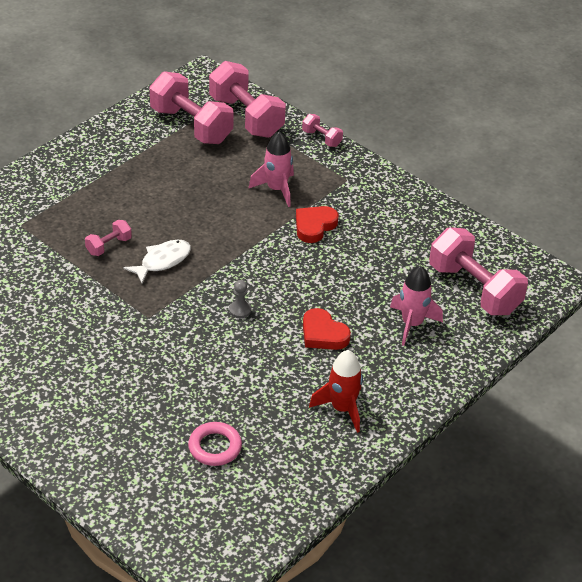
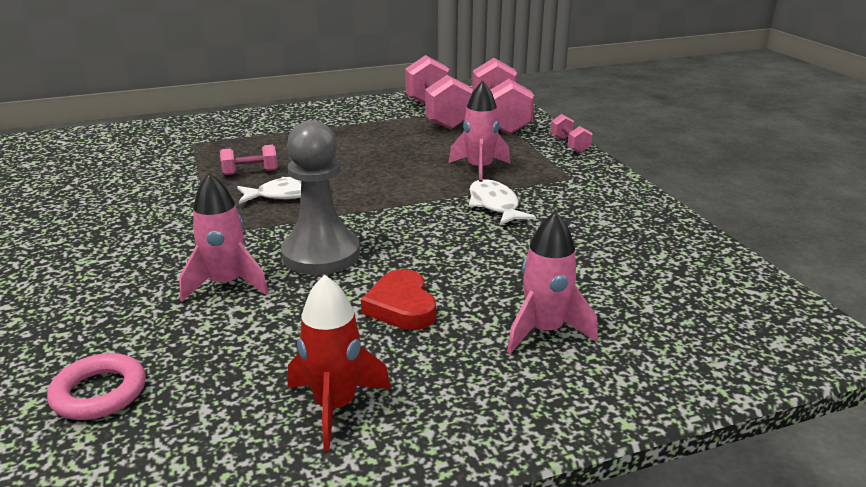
camera: 30 degrees right, 15 degrees down
grey pawn [229,280,251,318] -> grey pawn [281,120,360,275], size x2.47
red heart [296,206,338,243] -> white fish [469,179,536,225]
pink dumbbell [429,227,528,315] -> none
none -> pink rocket [179,173,269,302]

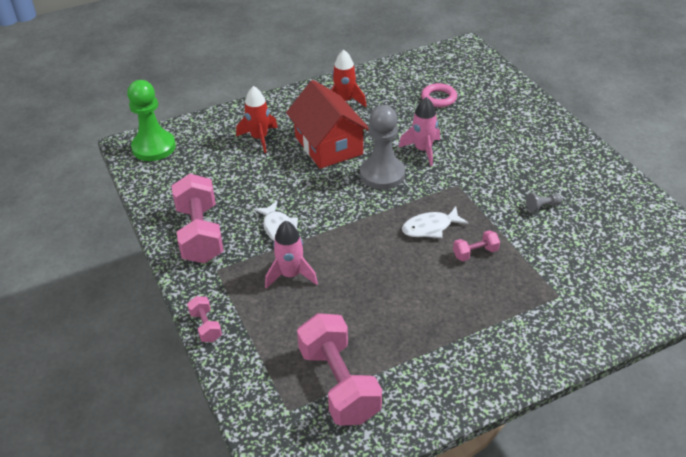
camera: 175 degrees right, 15 degrees up
red heart [361,269,436,330] -> red house [286,80,369,169]
pink dumbbell [472,58,534,135] -> pink dumbbell moved to [172,174,224,263]
pink rocket [507,211,598,354] -> red rocket [236,86,278,153]
none -> green pawn [127,80,176,161]
none -> grey pawn [526,193,562,212]

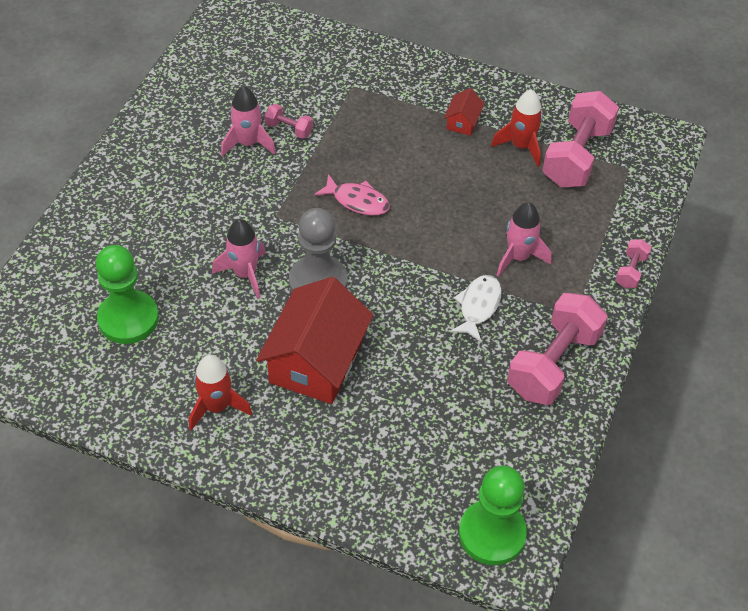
camera: 135 degrees left, 10 degrees up
red rocket [236,86,278,153] -> red rocket moved to [491,89,543,167]
white fish [402,207,468,238] -> pink fish [314,174,390,216]
pink ring [421,83,457,107] -> green pawn [96,245,159,344]
pink dumbbell [453,230,500,261] -> pink dumbbell moved to [264,104,313,139]
grey pawn [526,193,562,212] -> pink rocket [221,86,276,156]
none -> red house [444,88,485,136]

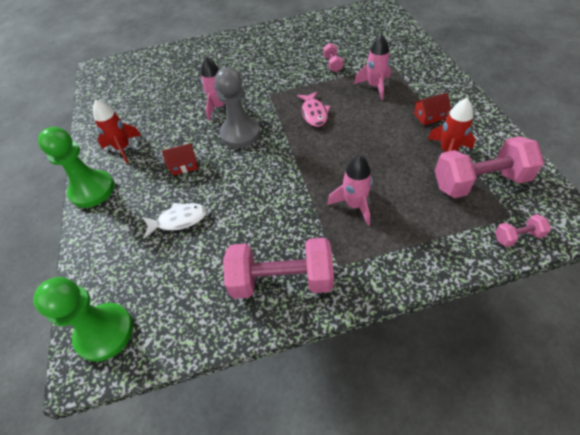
camera: 60 degrees right, 0 degrees up
green pawn [96,245,159,344] -> green pawn moved to [38,127,114,208]
pink rocket [221,86,276,156] -> pink rocket moved to [354,34,391,100]
red house [256,277,373,404] -> red house [162,143,198,176], size x0.44
white fish [450,275,501,342] -> white fish moved to [143,203,207,239]
pink dumbbell [616,239,651,288] -> pink dumbbell moved to [495,214,551,247]

